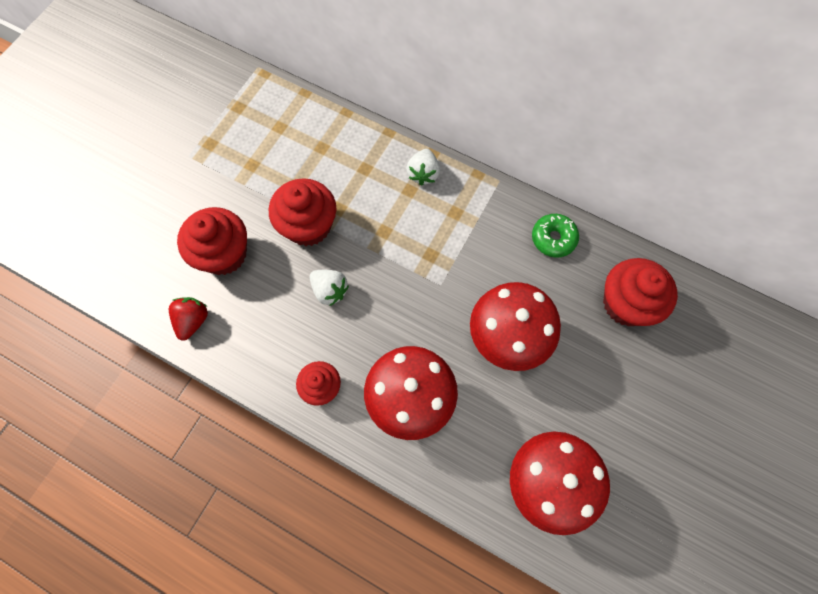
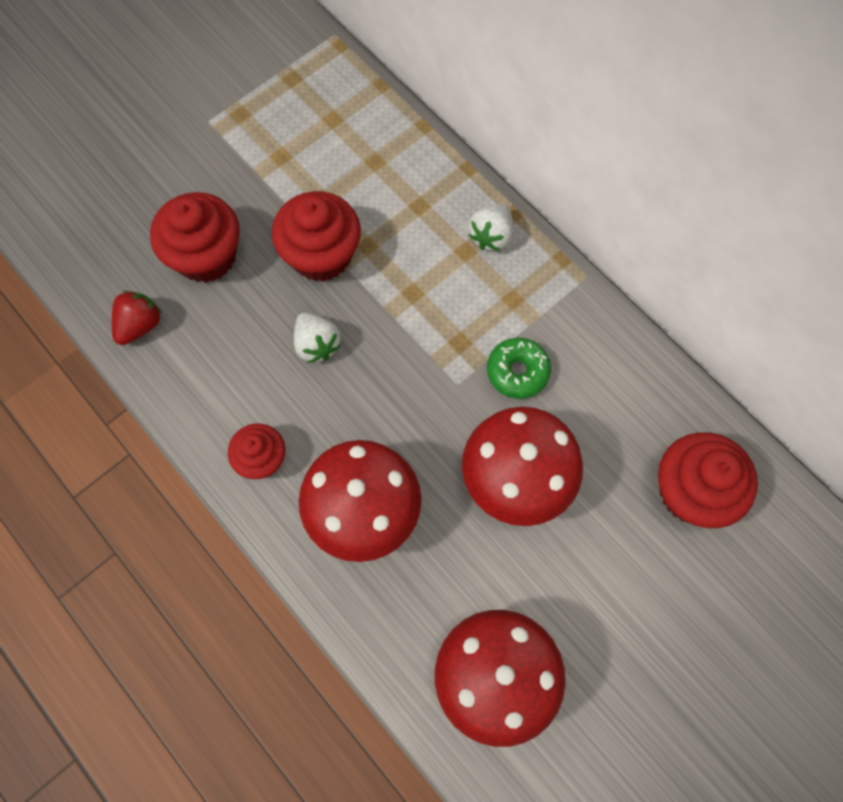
camera: 20 degrees right, 0 degrees up
green donut [532,214,579,258] -> green donut moved to [487,338,551,399]

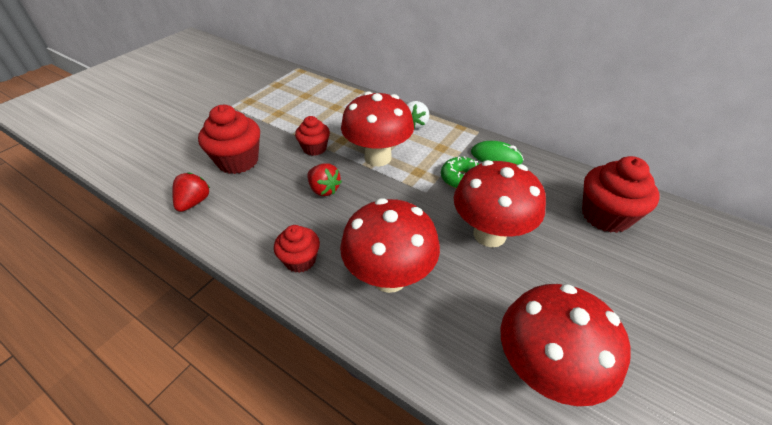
camera: 15 degrees left, 25 degrees down
red cupcake [272,191,361,282] -> red cupcake [295,116,330,156], size x0.61
white strawberry [294,313,341,363] -> red strawberry [307,163,342,196]
none -> red mushroom [341,91,414,166]
none -> green mouse [471,141,524,165]

